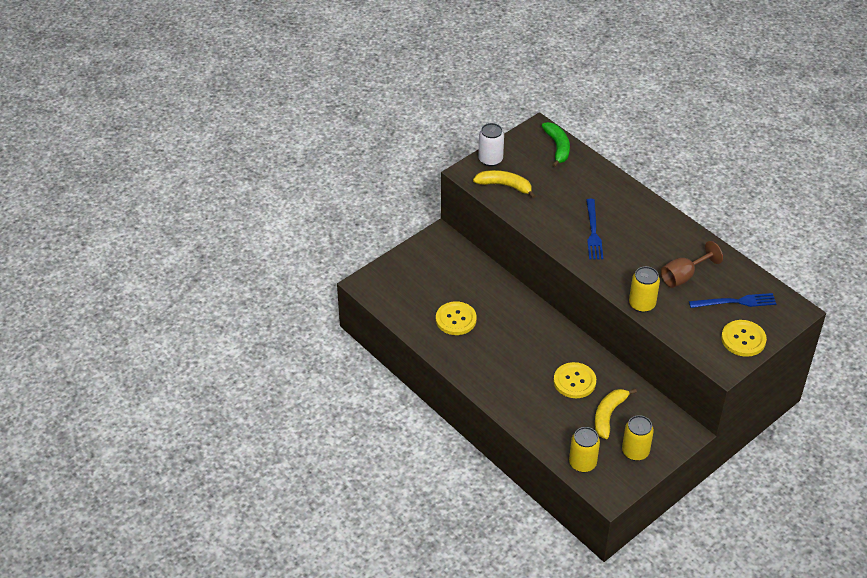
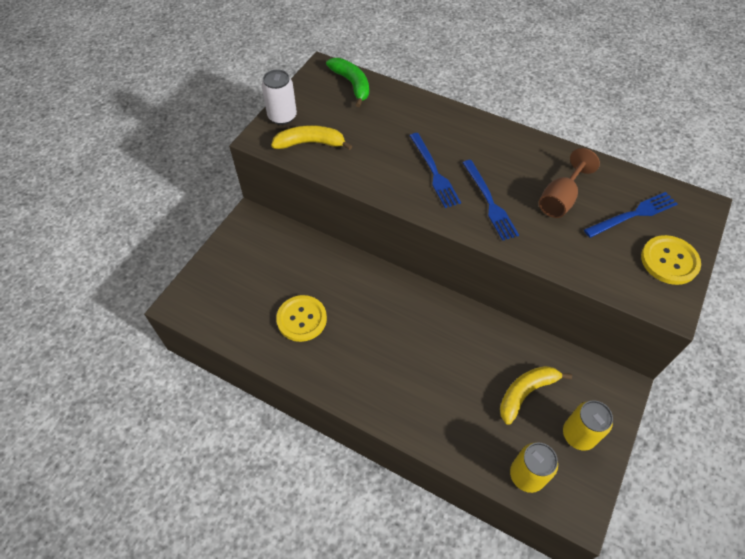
camera: 20 degrees left, 10 degrees up
yellow button [554,362,596,398] -> none
yellow banana [595,389,637,439] -> yellow banana turned 45 degrees clockwise [500,366,572,425]
yellow can [629,266,660,312] -> none
none -> blue fork [463,160,519,241]

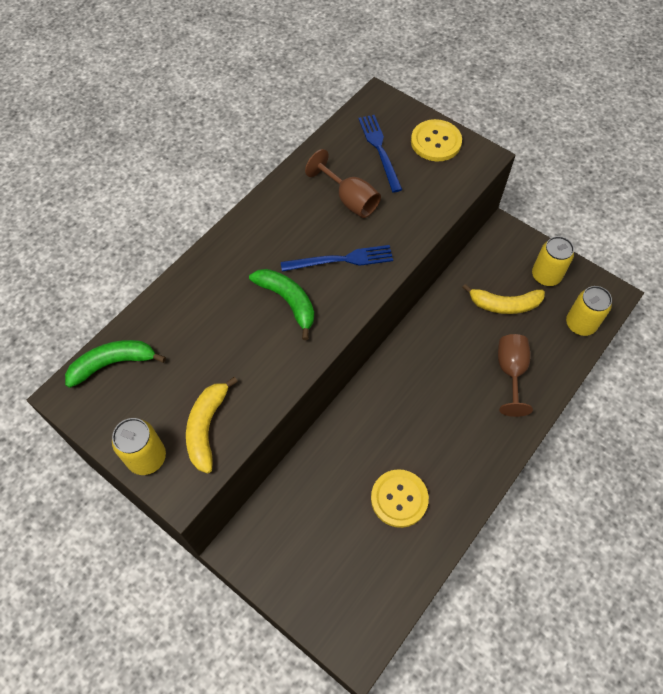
camera: 80 degrees left, 5 degrees up
white can [262,69,297,125] -> yellow can [112,418,166,475]
blue fork [410,133,461,208] -> green banana [249,269,314,340]
yellow banana [500,366,572,425] -> yellow banana turned 60 degrees counterclockwise [462,284,545,314]
none -> brown goblet [498,334,533,417]

